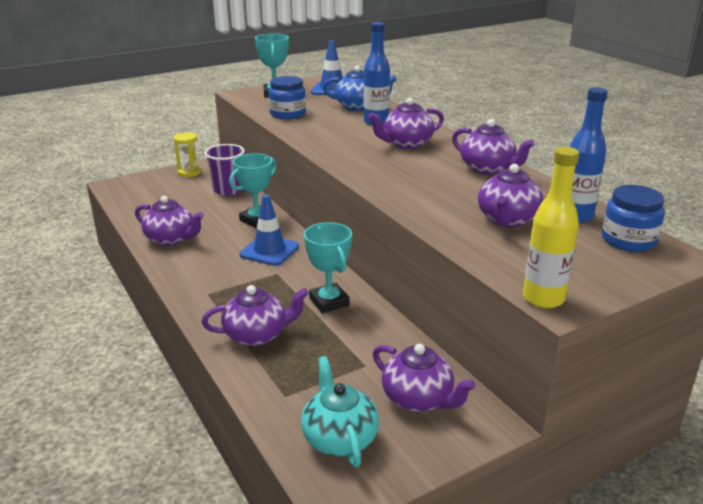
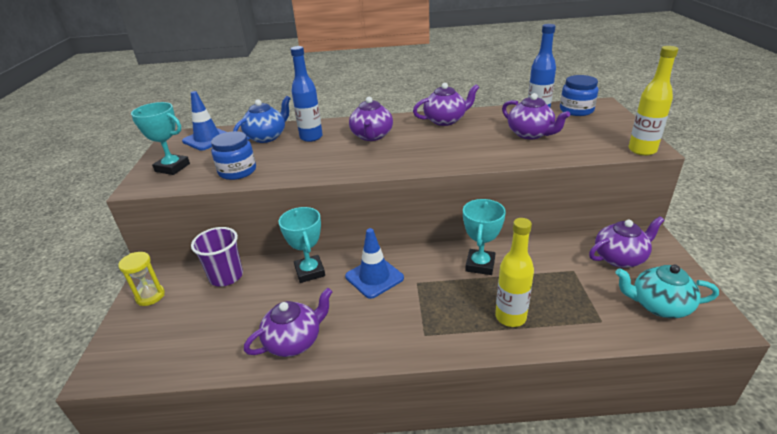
camera: 60 degrees left, 5 degrees up
purple teapot [202,285,309,346] -> yellow bottle [495,218,534,327]
turquoise trophy [304,222,352,313] -> turquoise trophy turned 75 degrees counterclockwise [463,199,506,275]

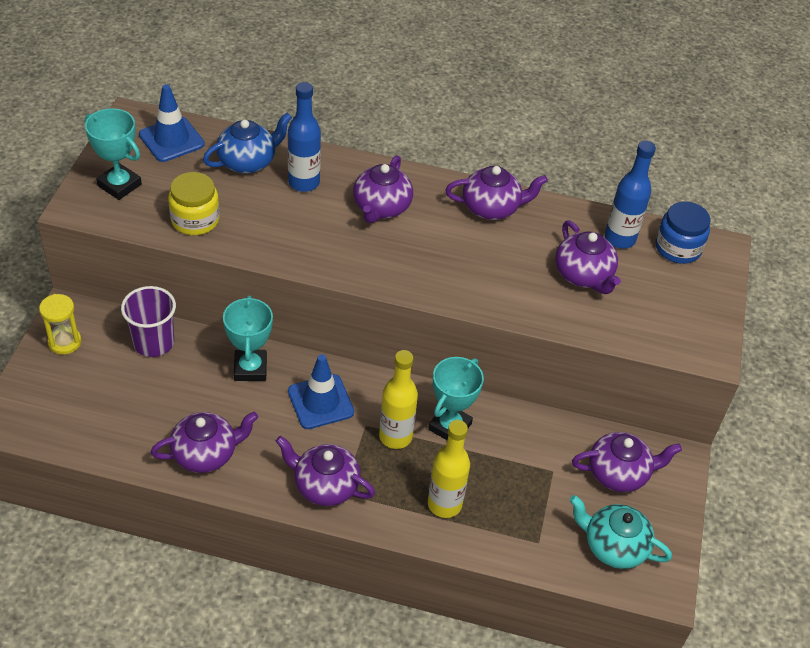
camera: 10 degrees right, 15 degrees up
blue jar [211,131,256,180] -> yellow jar [168,172,220,235]
yellow bottle [628,46,678,156] -> yellow bottle moved to [379,350,418,449]
none -> purple teapot [276,436,375,506]

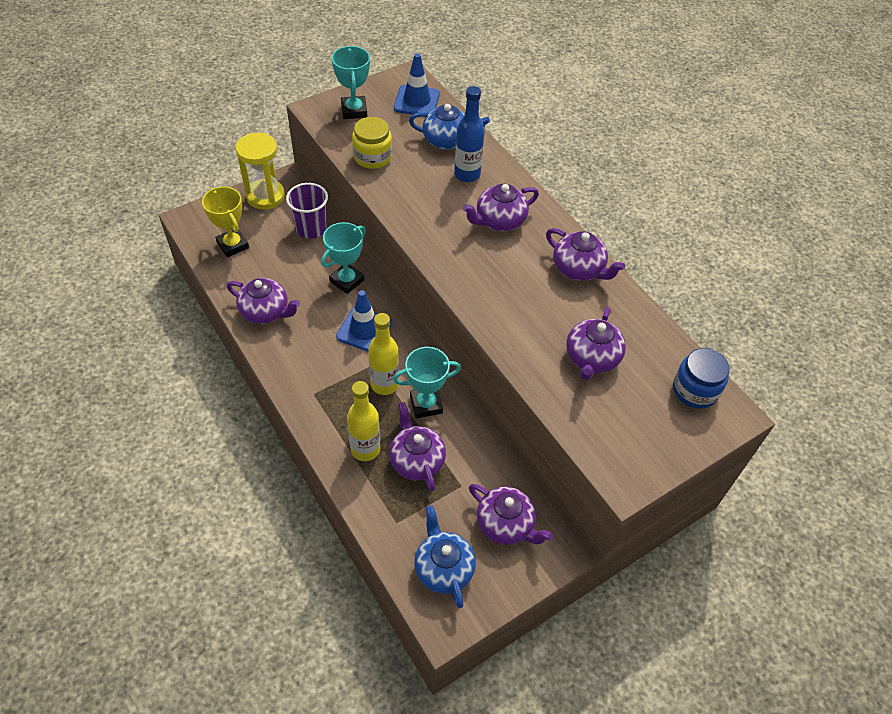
camera: 45 degrees right, 5 degrees up
yellow hourglass [39,294,81,355] -> yellow hourglass [235,133,285,210], size x1.59
purple teapot [276,436,375,506] -> purple teapot moved to [389,402,446,492]
turquoise teapot [569,495,672,569] -> blue teapot [414,506,476,608]
blue bottle [605,141,656,249] -> none
none -> yellow trophy [202,187,249,257]

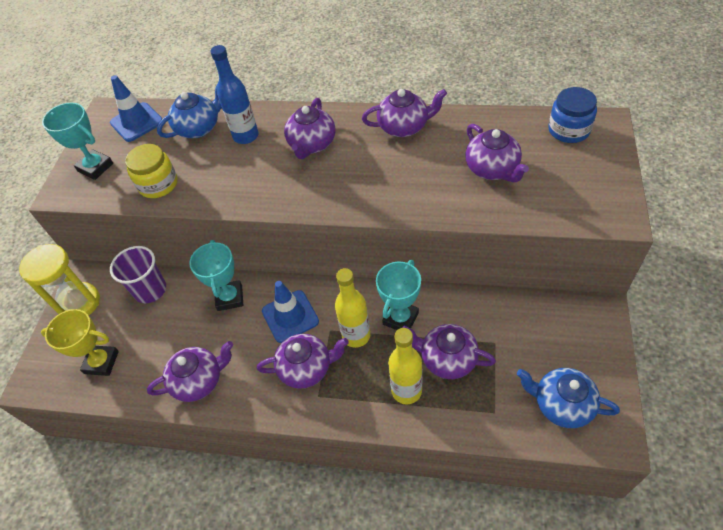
camera: 40 degrees left, 0 degrees up
purple teapot [469,484,553,545] -> purple teapot moved to [257,334,349,389]

